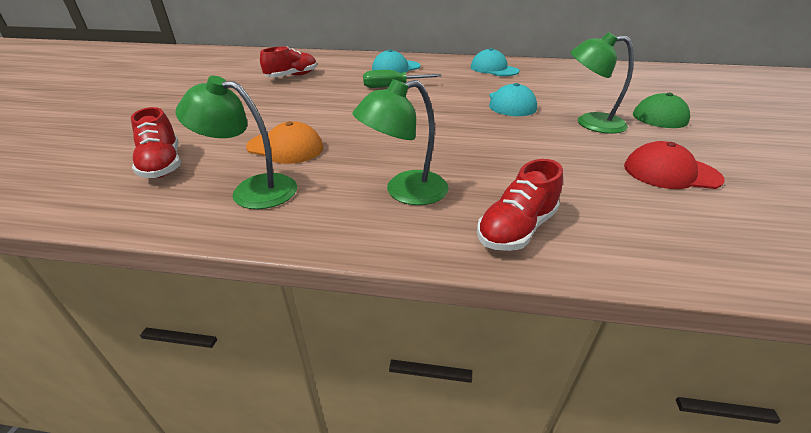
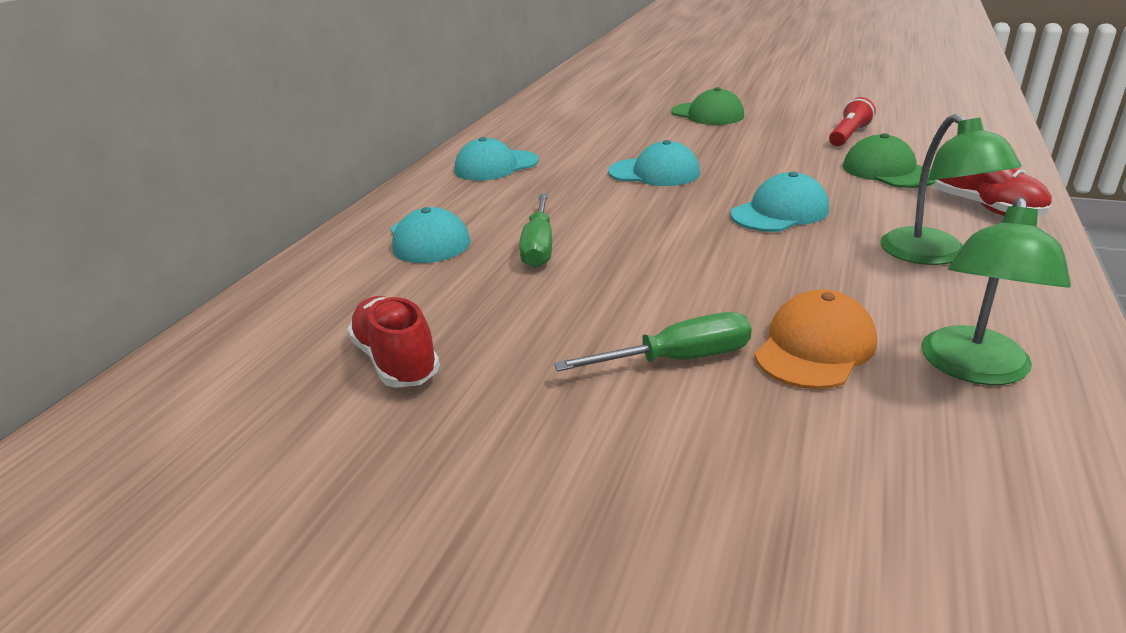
camera: 75 degrees left, 5 degrees down
red shoe [131,107,181,178] -> none
green lamp [571,32,634,134] -> none
red cap [624,141,724,189] -> red flashlight [829,97,876,146]
none -> green screwdriver [554,312,752,372]
none -> turquoise cap [730,172,829,232]
none -> green cap [843,133,935,188]

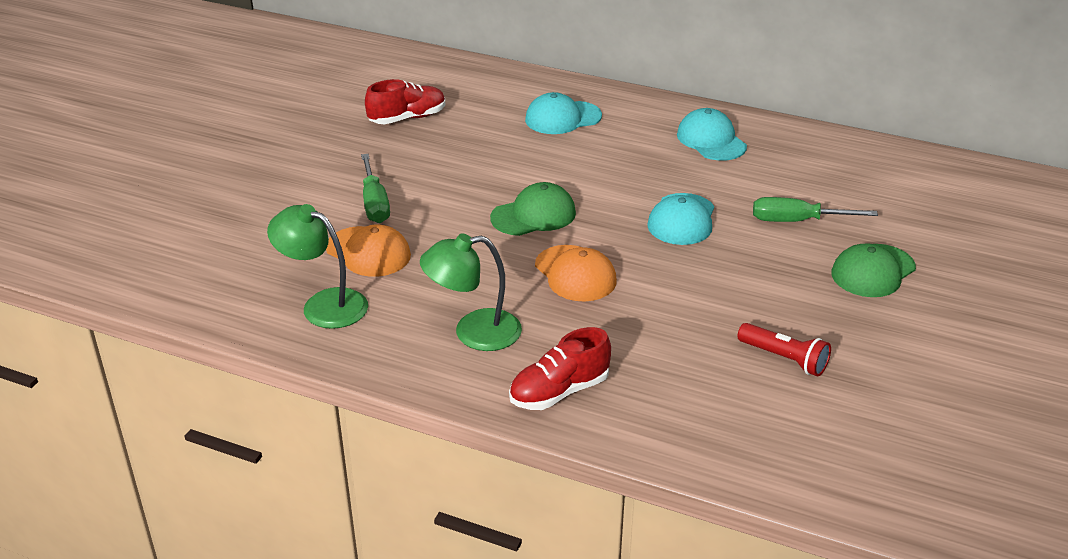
camera: 90 degrees right, 5 degrees up
green screwdriver [519,193,552,268] -> green screwdriver moved to [753,197,878,222]
turquoise cap [730,172,829,232] -> orange cap [535,245,617,302]
green cap [843,133,935,188] -> green cap moved to [490,182,576,236]

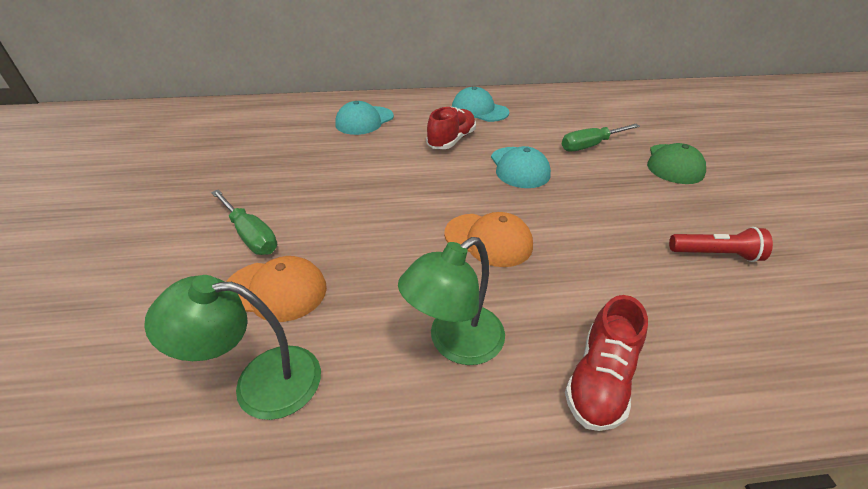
camera: 30 degrees left, 5 degrees up
red shoe [365,79,445,124] -> red shoe moved to [426,107,476,149]
green cap [490,182,576,236] -> none

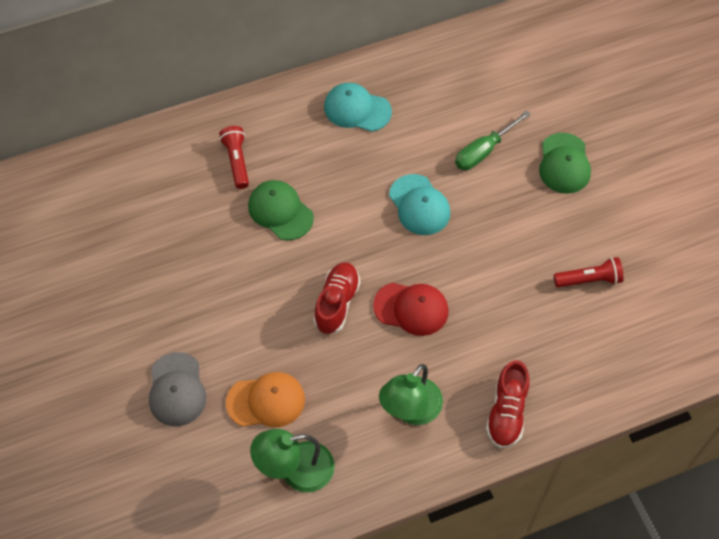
camera: 15 degrees left, 20 degrees up
green screwdriver [211,190,277,255] -> none
turquoise cap [335,101,394,135] -> red flashlight [219,126,249,189]
red shoe [426,107,476,149] -> red shoe moved to [314,262,361,334]
orange cap [444,212,533,267] -> red cap [373,283,449,336]
none -> grey cap [149,352,206,426]
none -> green cap [248,180,314,240]

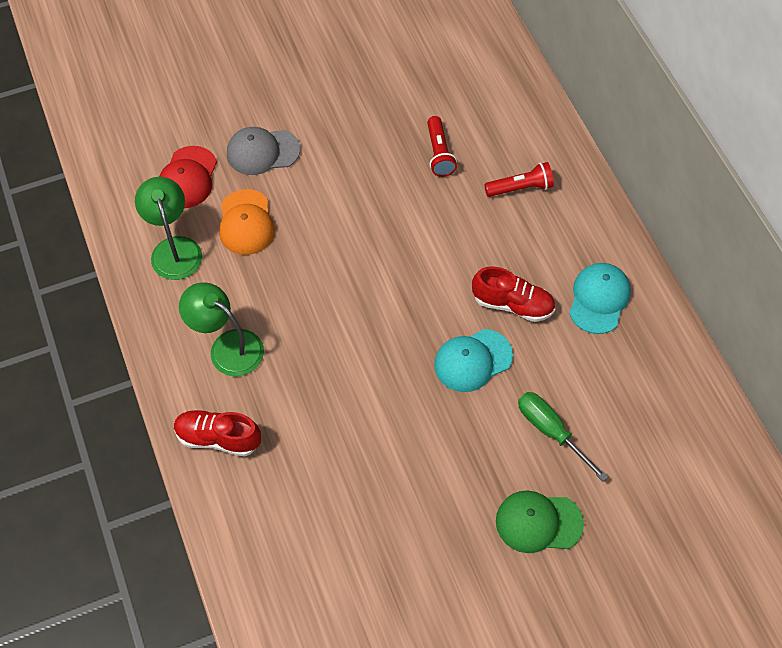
camera: 90 degrees right, 0 degrees up
green cap [248,180,314,240] -> none
red shoe [314,262,361,334] -> red shoe moved to [472,266,555,322]
red cap [373,283,449,336] -> red cap moved to [159,146,217,208]
red flashlight [554,257,624,288] -> red flashlight moved to [427,116,457,177]

